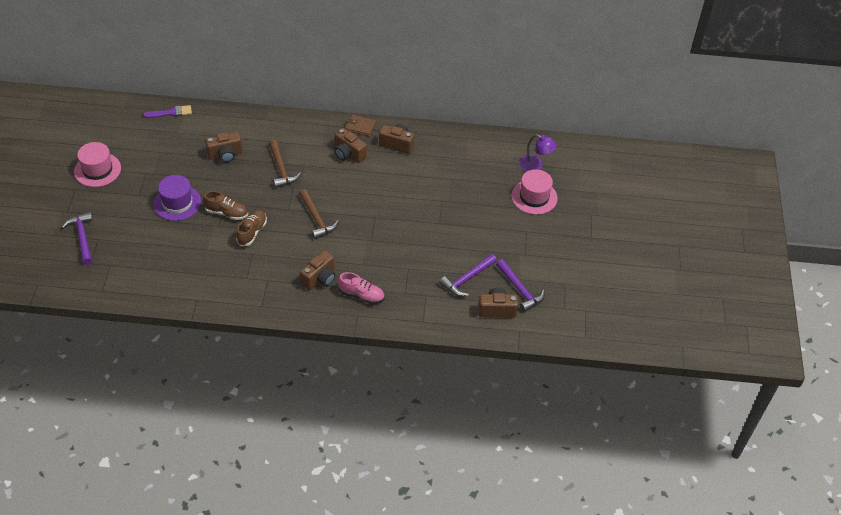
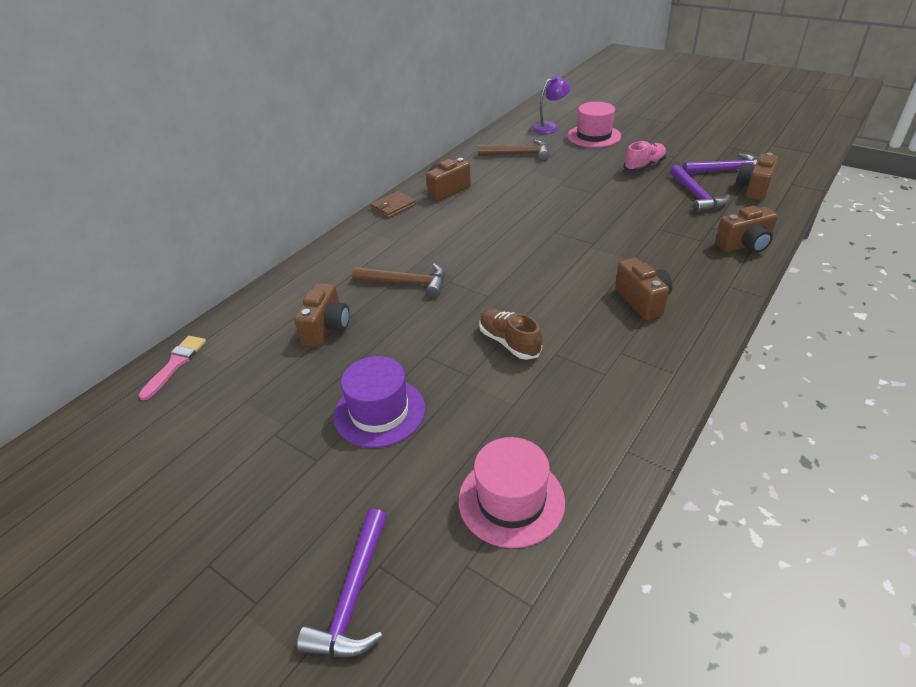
camera: 55 degrees left, 10 degrees down
purple hammer [62,212,93,265] -> purple hammer turned 90 degrees counterclockwise [297,508,387,657]
pink hat [74,142,121,187] -> pink hat moved to [458,437,565,548]
purple brush [143,105,192,118] -> pink brush [139,336,206,400]
brown shoe [203,191,248,220] -> none
brown hammer [299,189,339,239] -> brown hammer moved to [478,140,550,160]
brown camera [334,128,367,163] -> brown camera moved to [715,206,778,253]
pink shoe [338,272,385,304] -> pink shoe moved to [624,141,667,172]

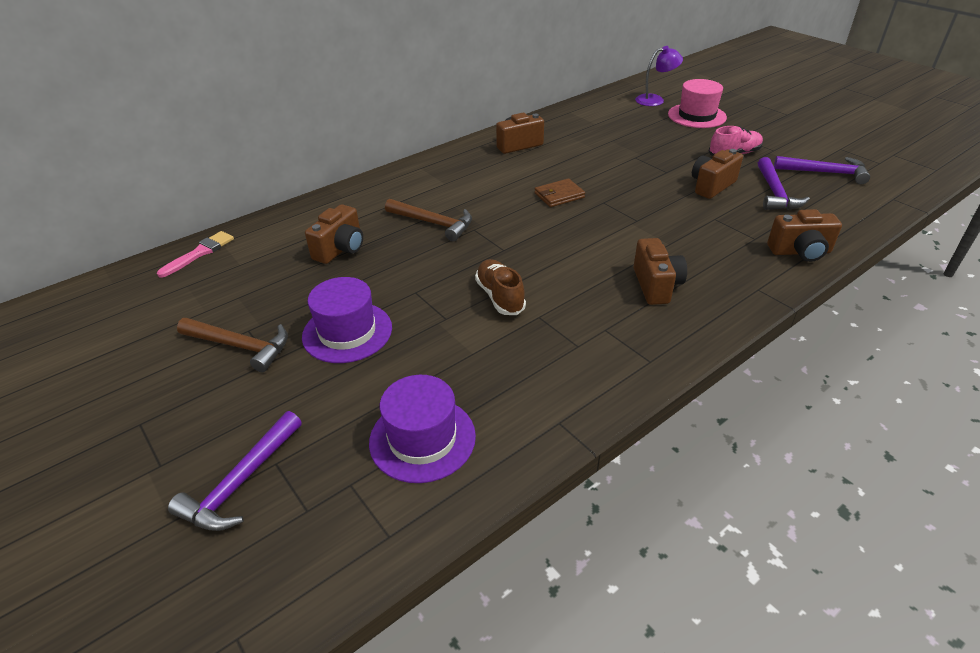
camera: 15 degrees right, 0 degrees up
brown wallet [370,191,416,218] -> brown wallet moved to [535,178,585,207]
pink hat [458,437,565,548] -> purple hat [369,375,476,483]
brown hammer [478,140,550,160] -> brown hammer moved to [177,318,288,372]
brown camera [736,153,779,201] -> brown camera moved to [692,149,743,199]

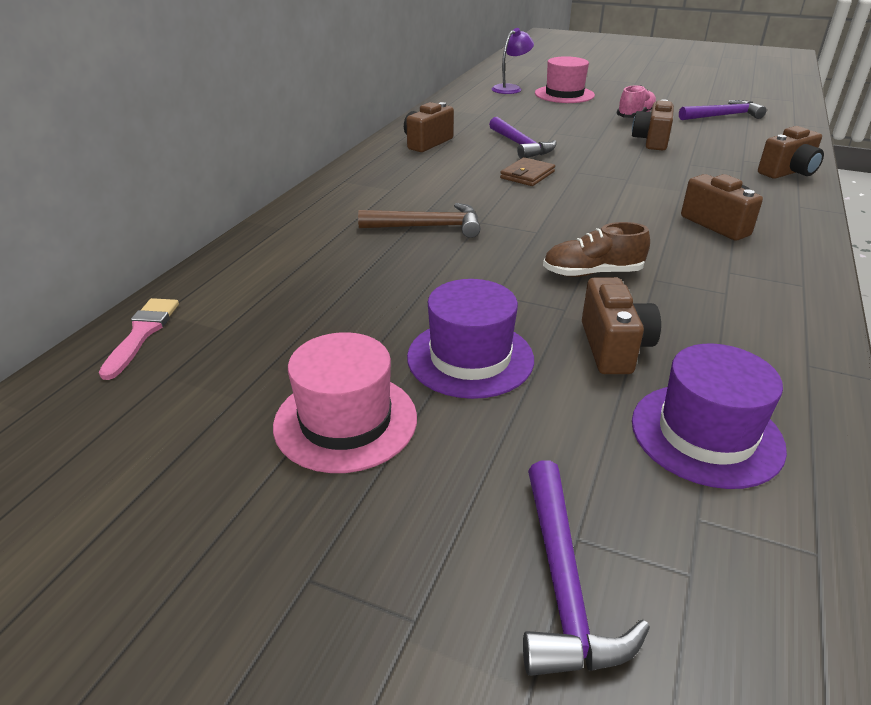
camera: 30 degrees left, 5 degrees down
brown hammer [177,318,288,372] -> pink hat [273,332,417,473]
brown camera [305,204,363,264] -> brown camera moved to [582,277,661,374]
brown shoe [475,259,526,315] -> brown shoe turned 45 degrees counterclockwise [543,222,650,277]
purple hammer [758,157,810,210] -> purple hammer moved to [489,117,557,159]

